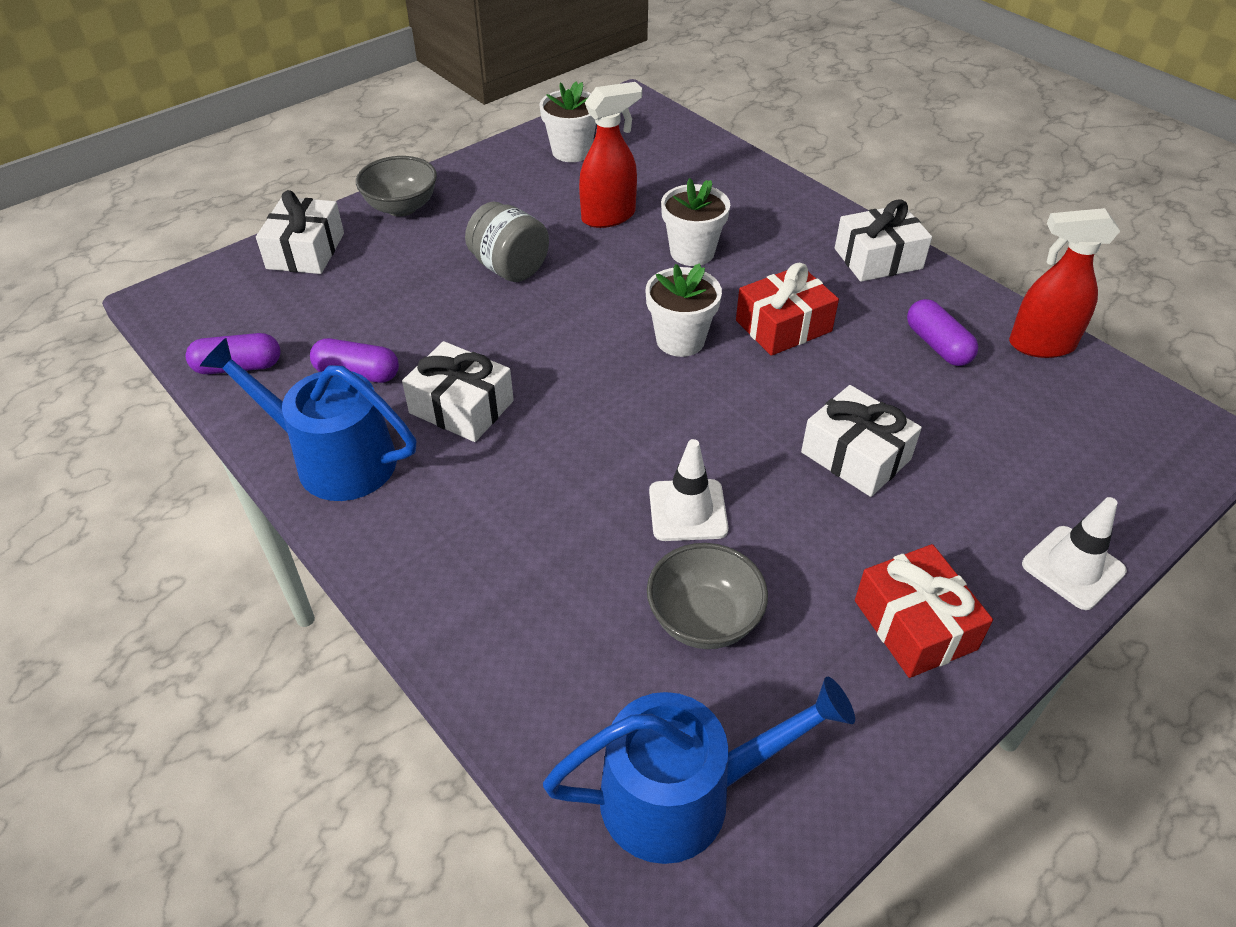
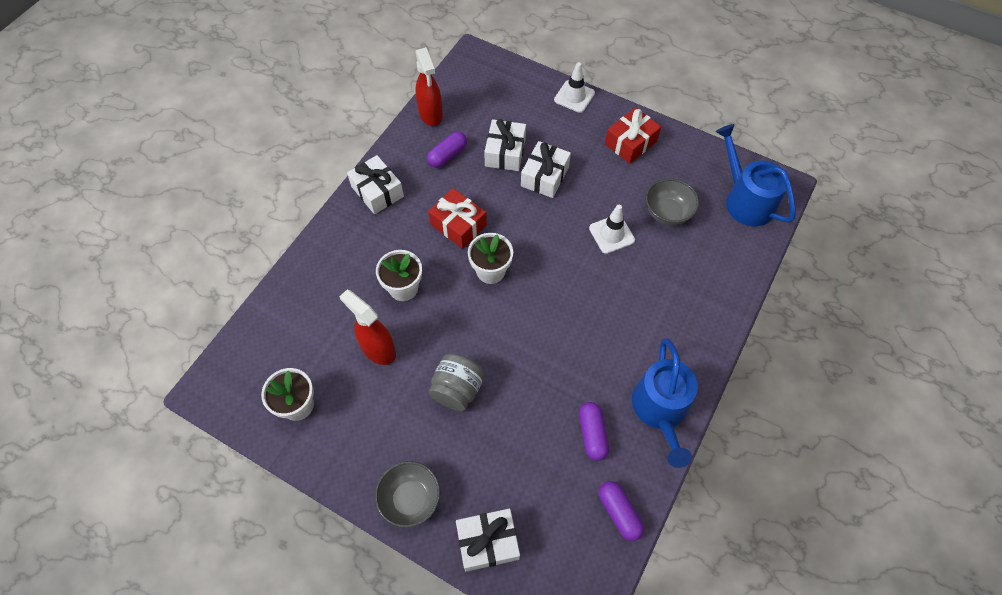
camera: 110 degrees left, 15 degrees up
white gift [402,341,514,442] -> white gift moved to [484,119,526,171]

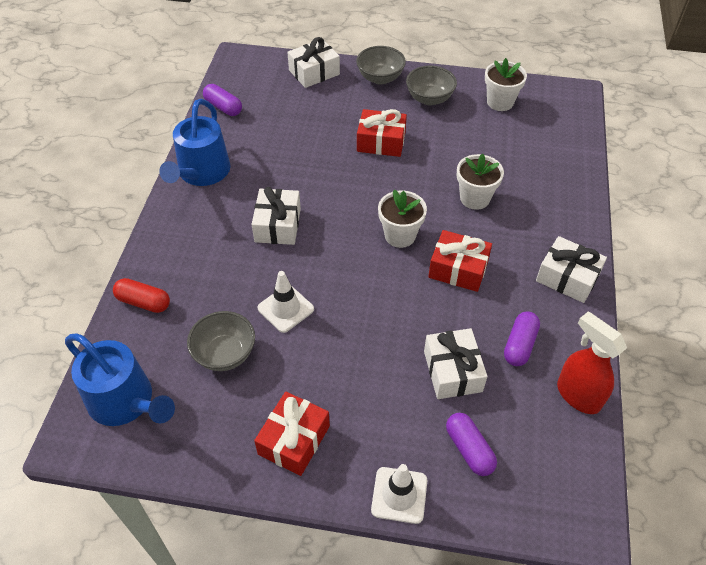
camera: 160 degrees right, 10 degrees down
red spray bottle [339,290,396,365] -> none
grey jar [428,353,485,411] -> red gift [357,109,407,157]
white gift [521,141,571,198] -> white gift moved to [252,187,301,245]
purple capsule [579,402,609,461] -> purple capsule moved to [446,413,497,476]
blue watering can [632,338,698,468] -> blue watering can turned 150 degrees counterclockwise [159,99,230,186]
none -> red capsule [113,278,170,313]
none -> grey bowl [406,66,457,105]

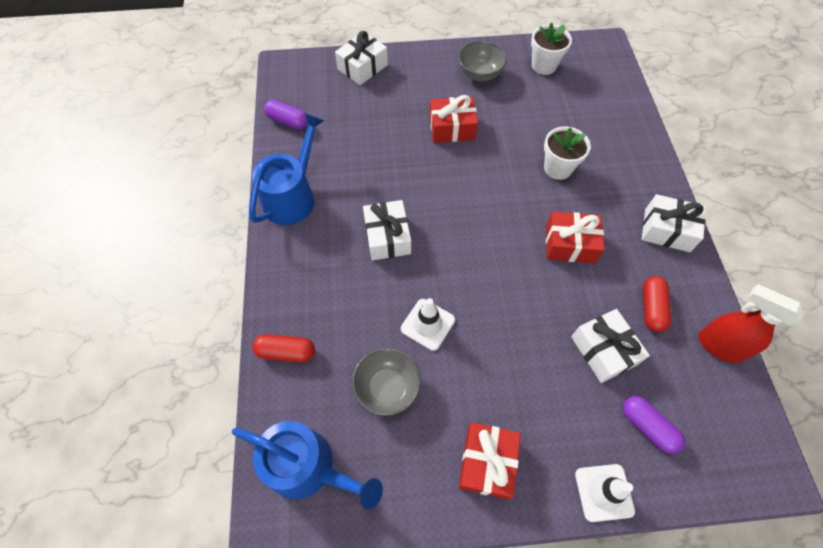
camera: 15 degrees left, 10 degrees up
blue watering can [159,99,230,186] -> blue watering can turned 150 degrees counterclockwise [249,113,324,225]
grey bowl [356,46,406,84] -> none
white flower pot [378,190,427,248] -> none
purple capsule [504,311,540,366] -> red capsule [643,276,671,332]

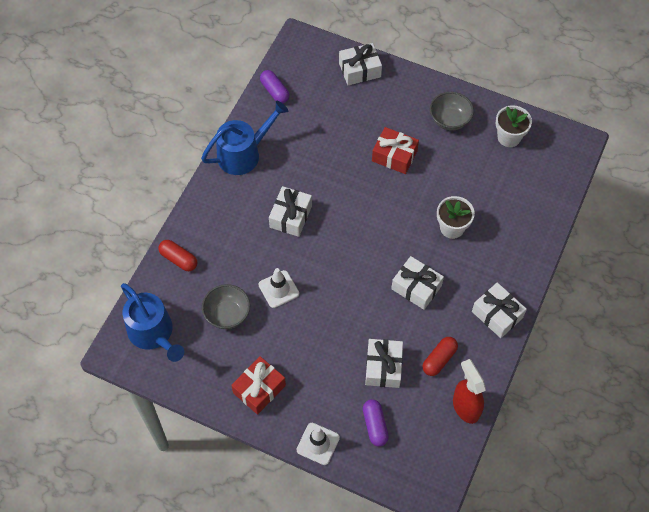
camera: 30 degrees right, 0 degrees up
red gift [546,211,605,263] -> white gift [391,256,444,310]

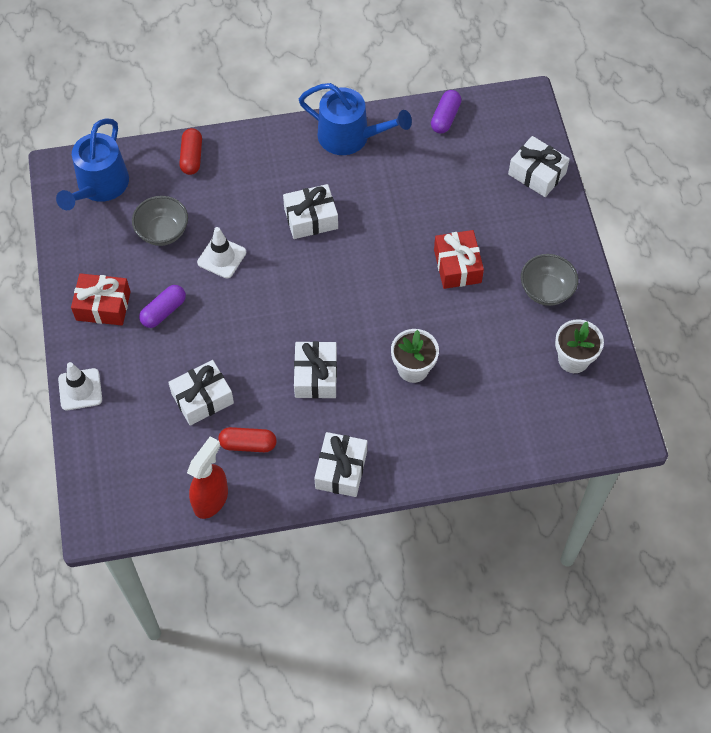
camera: 55 degrees right, 0 degrees up
purple capsule [363,399,389,447] -> purple capsule moved to [139,285,186,328]

